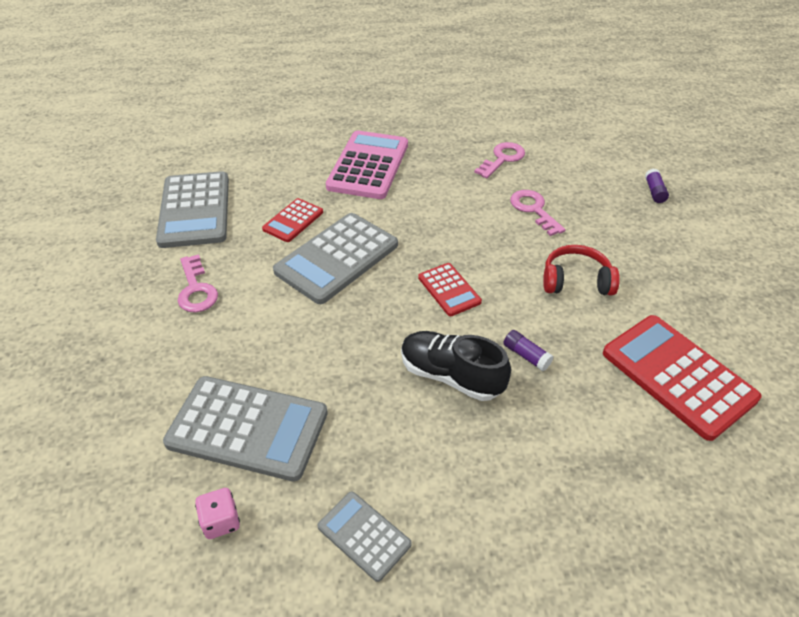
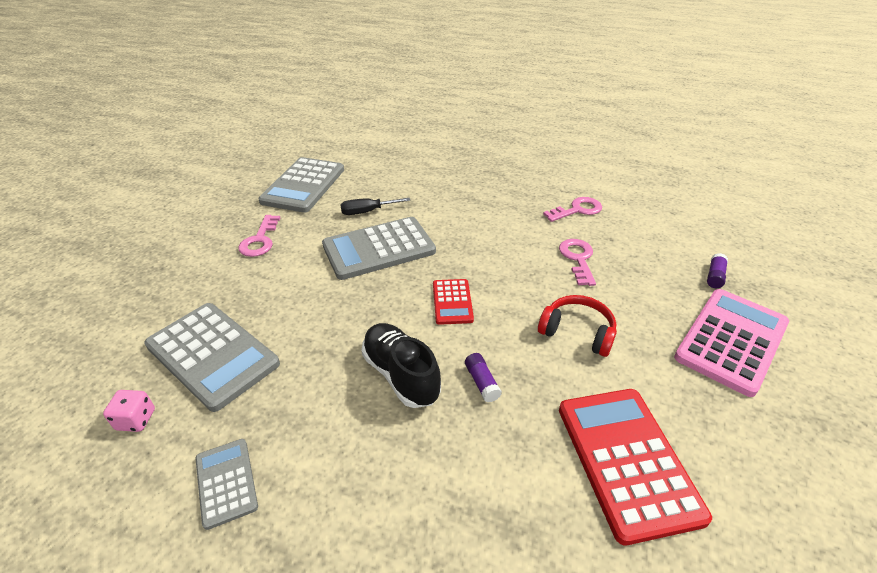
camera: 25 degrees right, 5 degrees down
red calculator [262,198,323,242] -> black screwdriver [341,198,410,215]
pink calculator [326,130,408,199] -> pink calculator moved to [674,289,789,397]

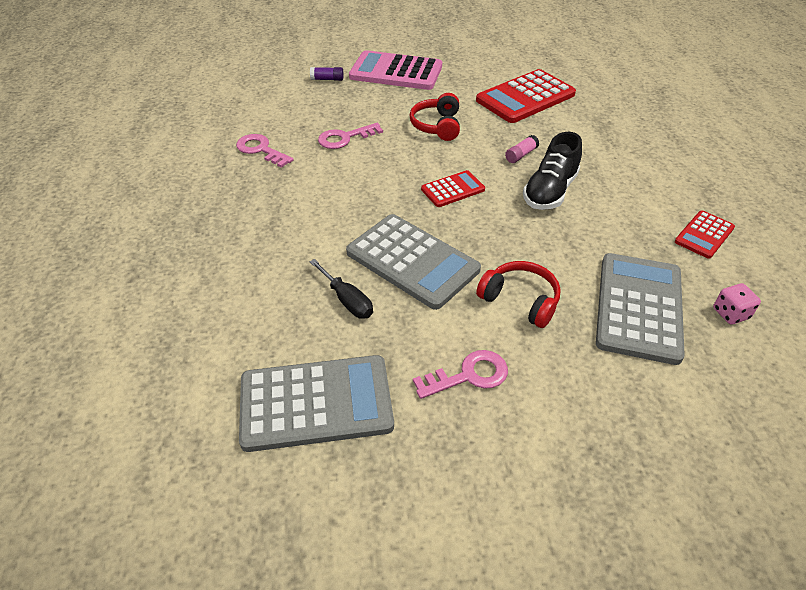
camera: 115 degrees left, 5 degrees up
grey calculator [195,439,258,530] -> red calculator [675,211,735,259]
purple glue stick [465,353,502,402] -> pink glue stick [505,135,539,163]
none -> red headphones [476,261,561,328]

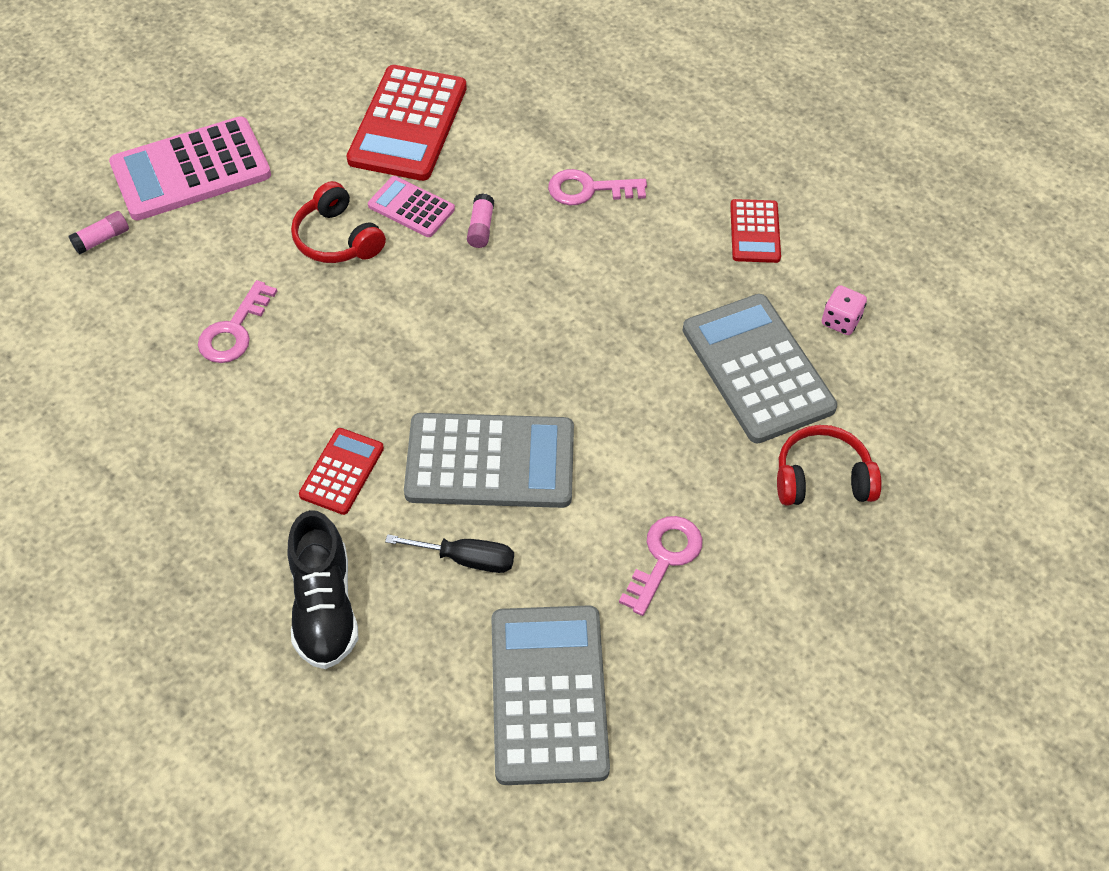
camera: 40 degrees left, 10 degrees up
pink key [236,134,294,168] -> pink key moved to [548,169,647,205]
grey calculator [239,355,394,452] -> grey calculator turned 45 degrees counterclockwise [491,605,610,785]
purple glue stick [310,67,343,81] -> pink glue stick [68,211,129,255]
red calculator [421,170,485,207] -> red calculator moved to [299,428,384,515]
red headphones [476,261,561,328] -> red headphones moved to [777,425,882,506]
black shoe [523,132,582,210] -> black shoe moved to [287,510,358,669]
none -> pink calculator [368,176,455,237]

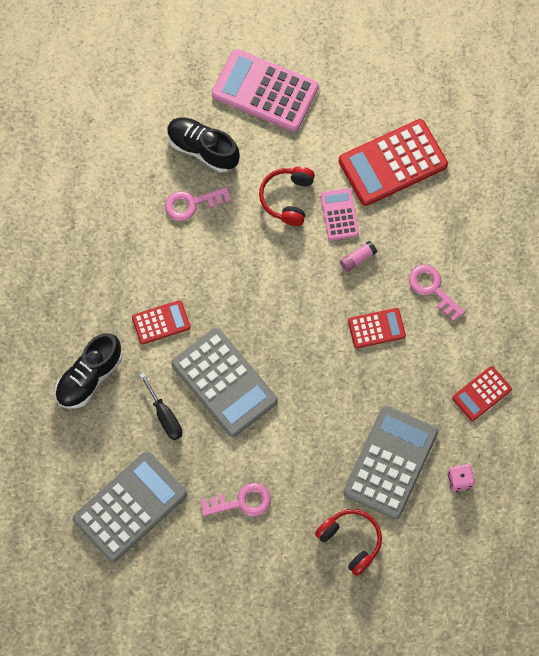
camera: 50 degrees right, 15 degrees up
pink glue stick [68,211,129,255] -> none
none -> black shoe [167,117,240,172]
none -> red calculator [348,308,406,348]

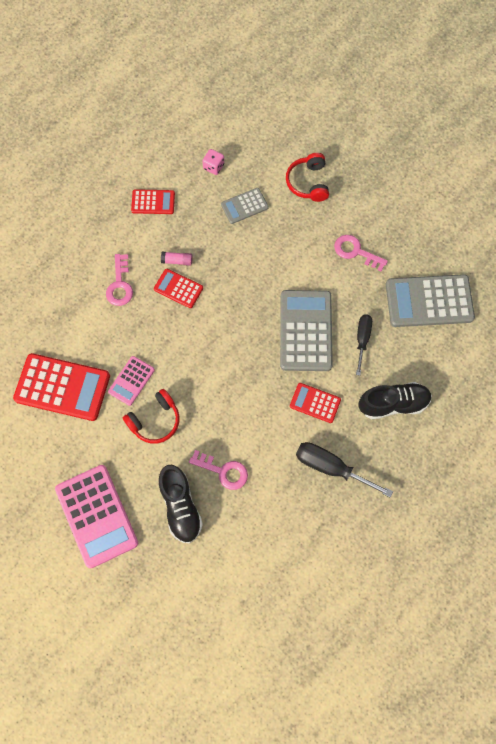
camera: 140 degrees left, 0 degrees up
pink glue stick [340,241,377,272] -> pink glue stick moved to [161,252,193,266]
grey calculator [343,405,438,519] -> grey calculator [221,188,269,224], size x0.53
none -> black screwdriver [296,442,393,498]

